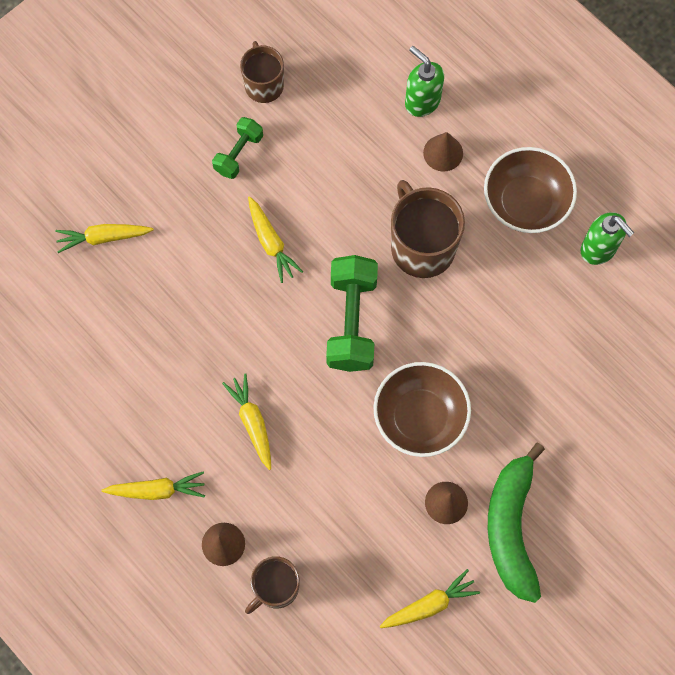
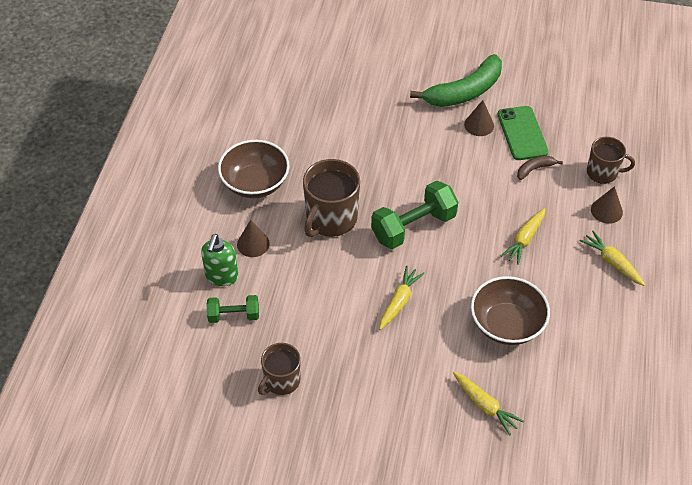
camera: 125 degrees left, 20 degrees down
green dumbbell [212,117,263,179] -> green dumbbell moved to [207,295,259,323]
brown bowl [373,362,471,457] -> brown bowl moved to [471,276,550,345]
yellow carrot [380,569,480,628] -> none
green soap dispenser [580,212,634,265] -> none
none -> green phone [498,106,549,160]
none -> brown banana [517,156,563,180]

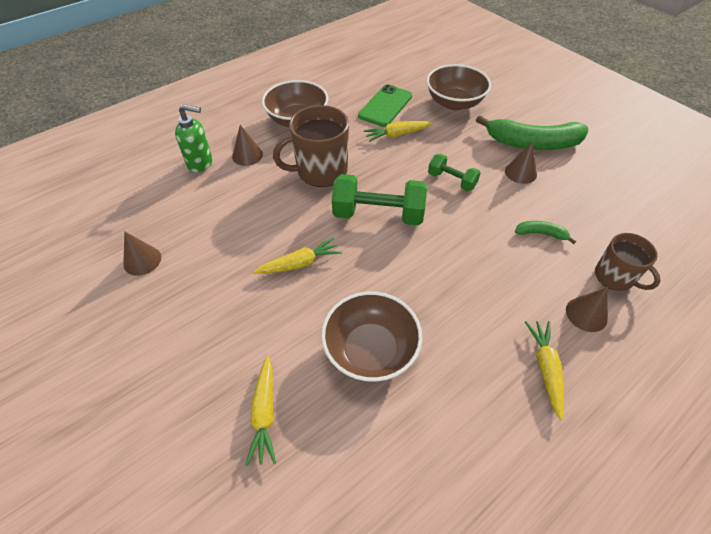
camera: 40 degrees right, 0 degrees up
green soap dispenser [201,234,238,286] -> green soap dispenser turned 135 degrees counterclockwise [175,104,212,173]
green dumbbell [207,295,259,323] -> green dumbbell moved to [428,154,480,191]
brown mug [258,343,301,395] -> brown cone [123,231,161,276]
green phone [498,106,549,160] -> green phone moved to [358,84,412,127]
yellow carrot [501,208,546,265] -> yellow carrot moved to [364,121,432,142]
brown banana [517,156,563,180] -> green banana [515,221,576,244]
none -> brown bowl [427,64,491,110]

